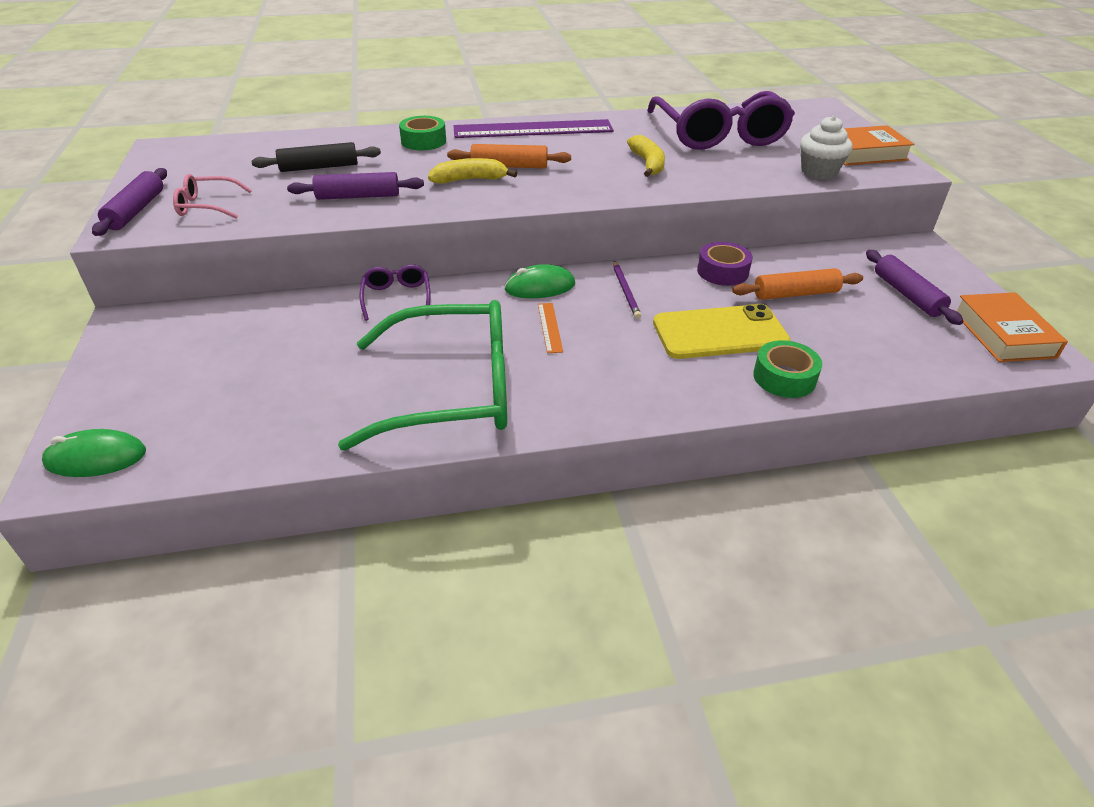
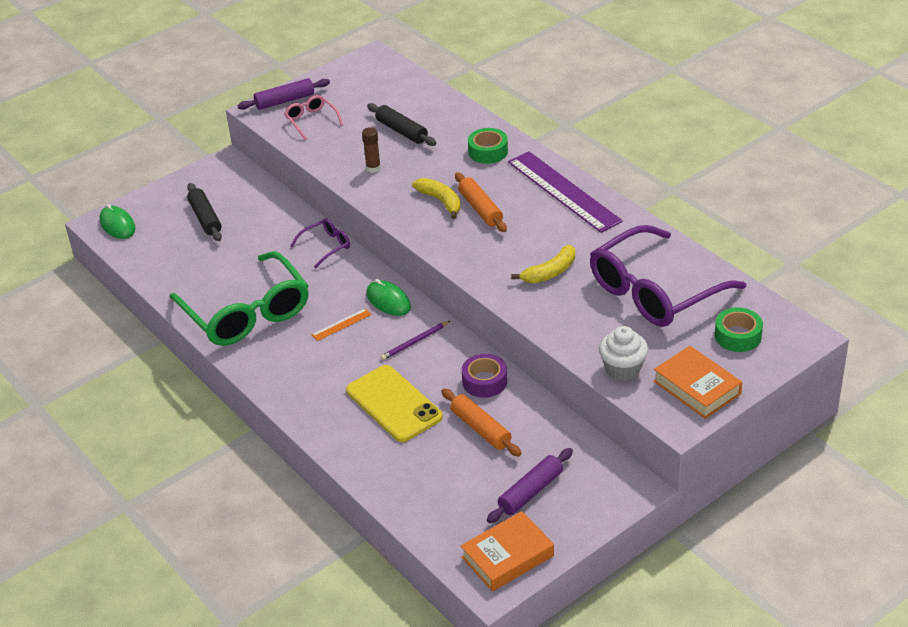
camera: 65 degrees right, 0 degrees up
purple rolling pin [287,172,424,200] -> brown glue stick [362,127,381,173]
green tape [753,340,822,398] -> green tape moved to [715,307,763,352]
none -> black rolling pin [187,183,222,241]

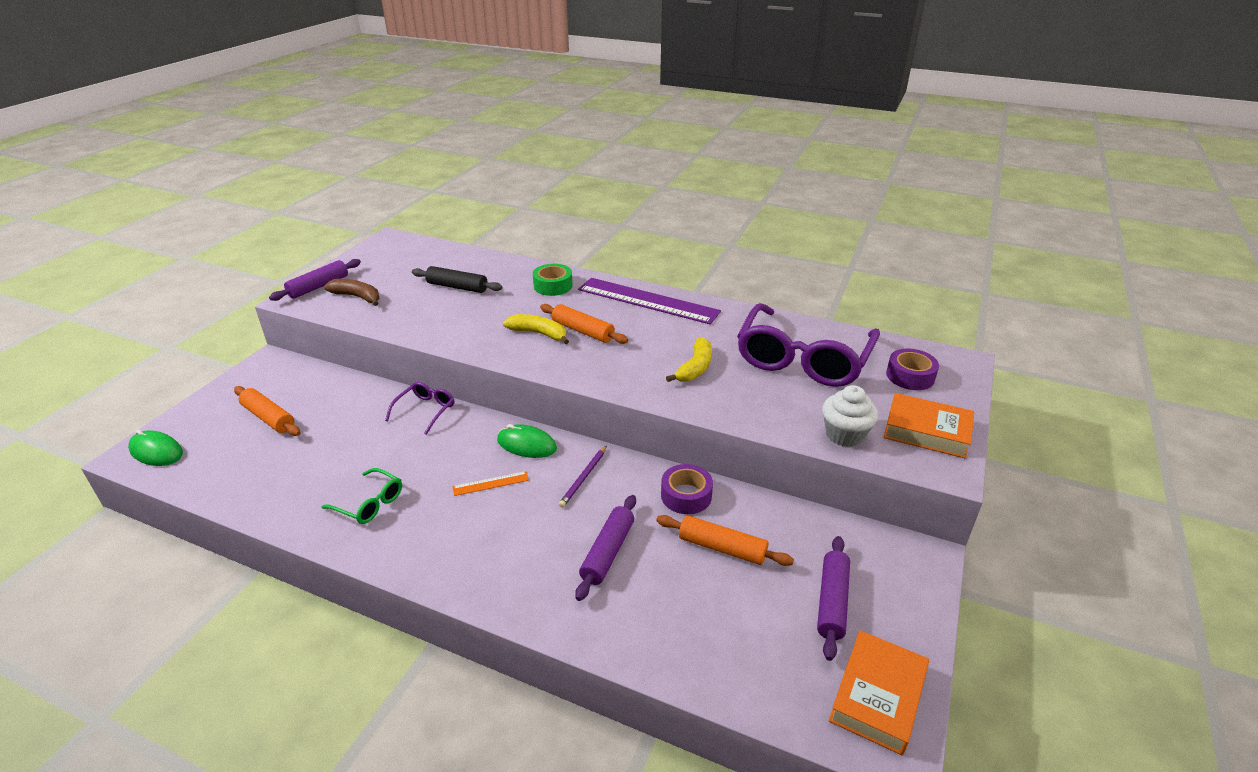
camera: 30 degrees left, 5 degrees down
green glasses [169,251,309,346] -> green glasses [321,468,402,524], size x0.44
black rolling pin [187,183,222,241] -> orange rolling pin [234,386,300,436]
pink glasses [284,95,343,140] -> brown banana [324,279,380,306]
orange ruler [311,308,372,341] -> orange ruler turned 45 degrees clockwise [453,471,529,496]
yellow phone [346,365,443,442] -> purple rolling pin [575,495,636,601]
brown glue stick [362,127,381,173] -> none
green tape [715,307,763,352] -> purple tape [886,348,939,390]

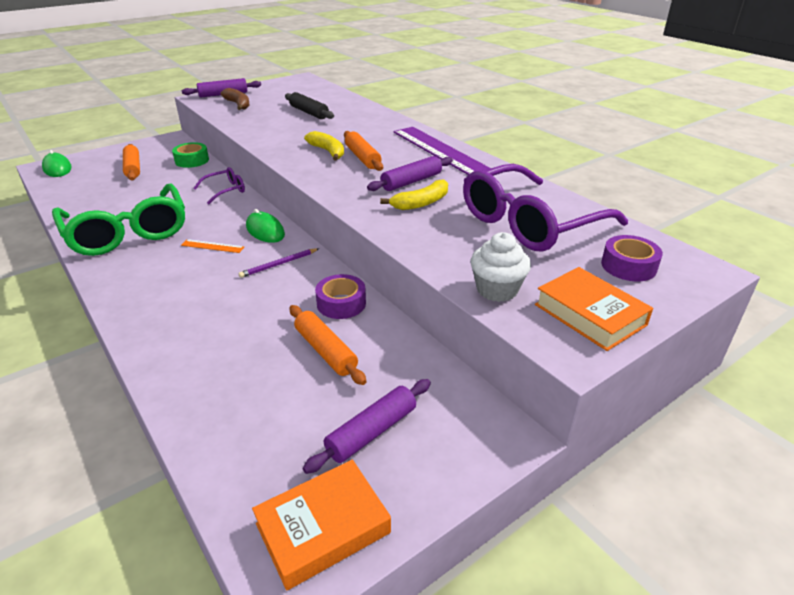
camera: 30 degrees right, 0 degrees up
green glasses [321,468,402,524] -> green glasses [52,183,185,256], size x2.25
green tape [533,264,573,296] -> green tape moved to [172,142,209,168]
purple rolling pin [575,495,636,601] -> purple rolling pin moved to [367,156,453,191]

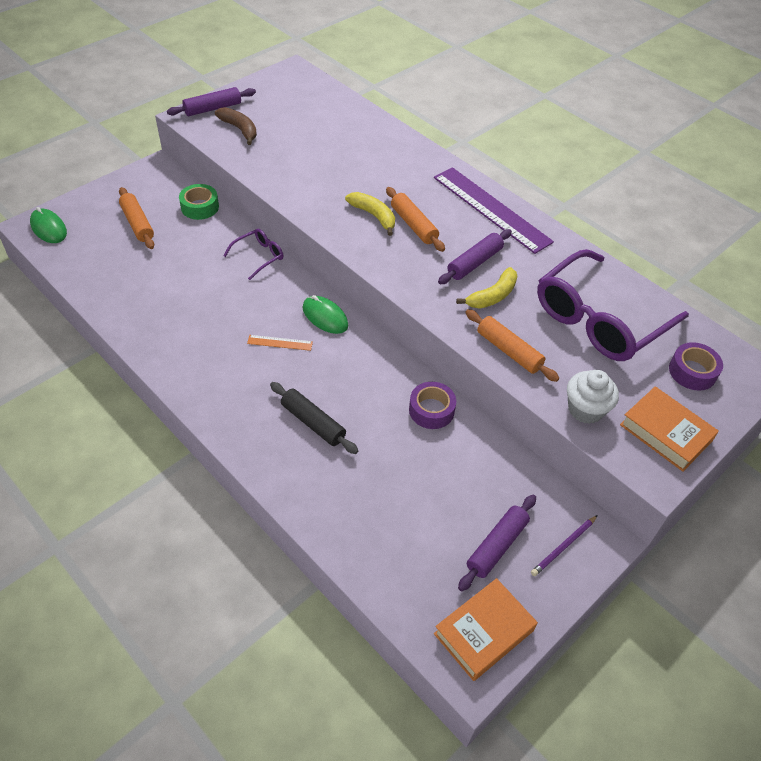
camera: 10 degrees left, 15 degrees up
green glasses [52,183,185,256] -> none
purple pencil [239,248,319,278] -> purple pencil moved to [531,515,598,576]
black rolling pin [285,92,334,119] -> black rolling pin moved to [270,382,358,454]
orange rolling pin [290,305,366,385] -> orange rolling pin moved to [465,309,559,382]

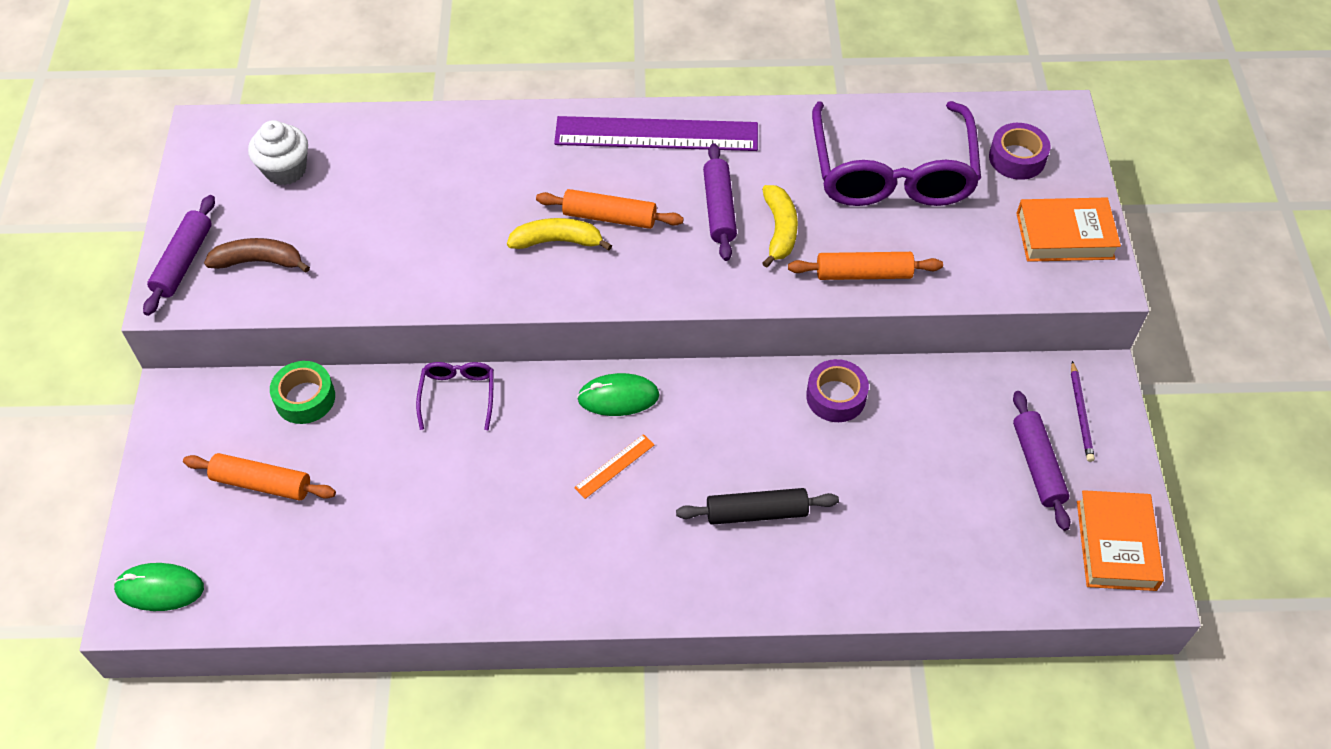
camera: 45 degrees left, 5 degrees up
white cupcake [567,370,619,424] -> white cupcake moved to [248,120,308,185]

